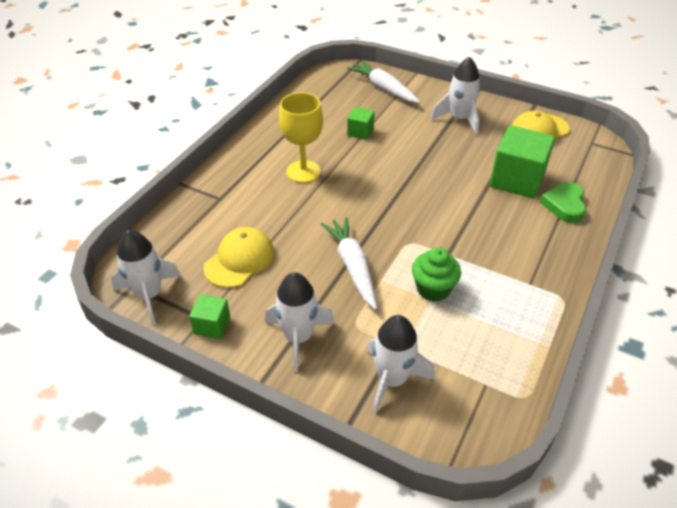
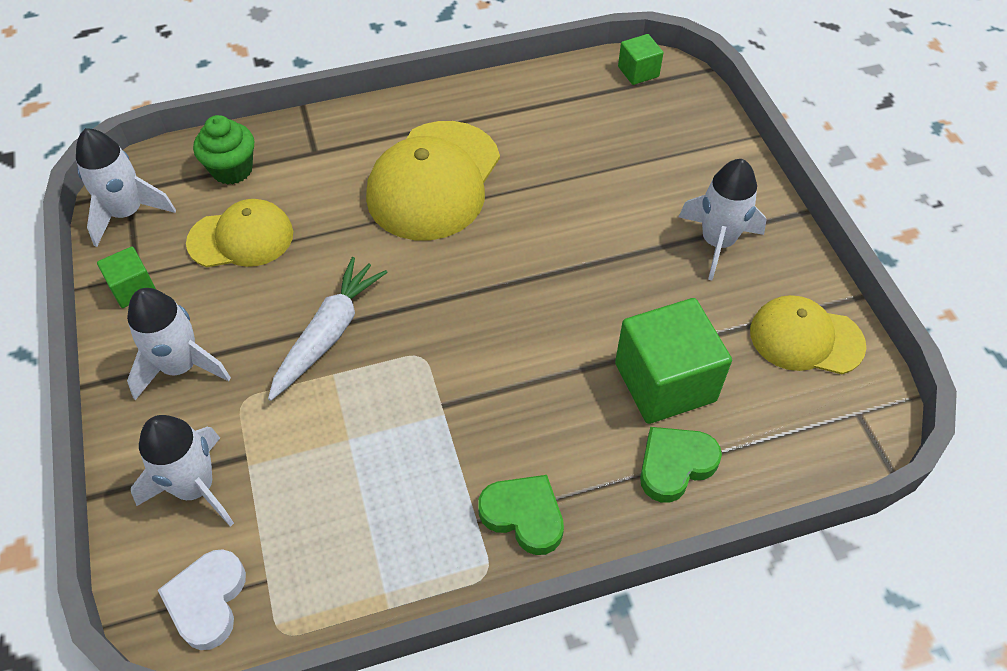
camera: 45 degrees right, 10 degrees up
yellow goblet [279,92,323,183] -> yellow cap [366,121,500,240]
white carrot [347,61,420,103] -> none
green cube [347,107,375,140] -> green cube moved to [618,34,663,85]
green cupcake [412,247,461,302] -> green cupcake moved to [193,115,254,185]
none -> white heart [158,549,246,650]
none -> green heart [478,475,564,555]

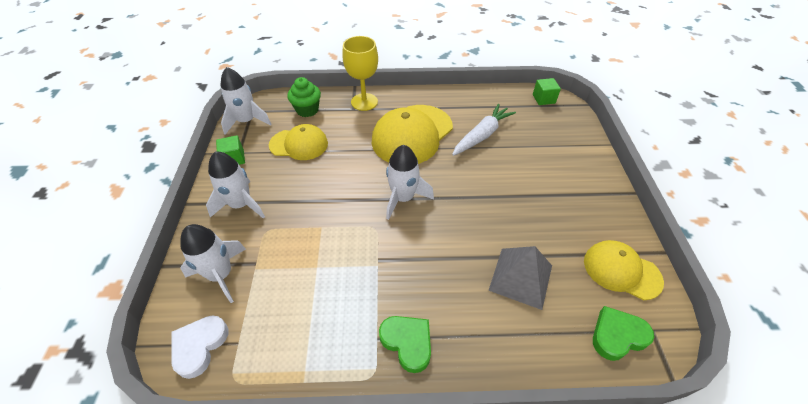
camera: 15 degrees right, 5 degrees down
white carrot [268,257,388,401] -> white carrot moved to [452,104,516,156]
green cube [615,298,732,424] -> grey pyramid [488,246,552,310]
green heart [640,427,722,503] -> green heart moved to [593,306,654,361]
white rocket [679,159,767,280] -> white rocket moved to [386,145,434,220]
none -> yellow goblet [342,36,378,111]

